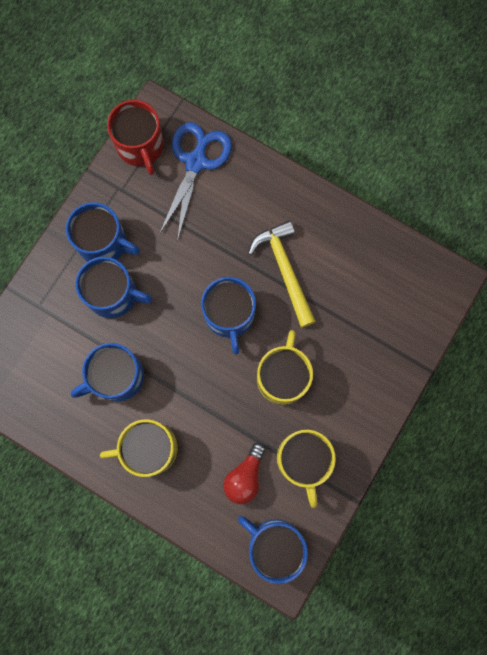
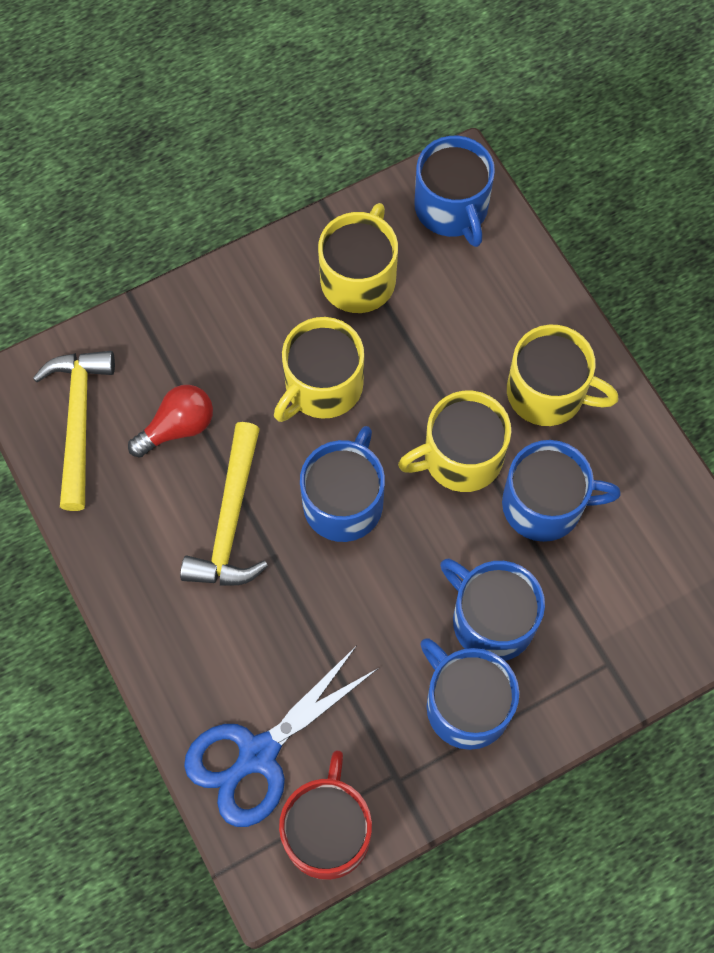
camera: 150 degrees left, 10 degrees down
red light bulb [223,442,266,504] -> red light bulb moved to [128,385,213,458]
none -> yellow hammer [33,351,115,511]
none -> yellow mug [398,390,511,492]

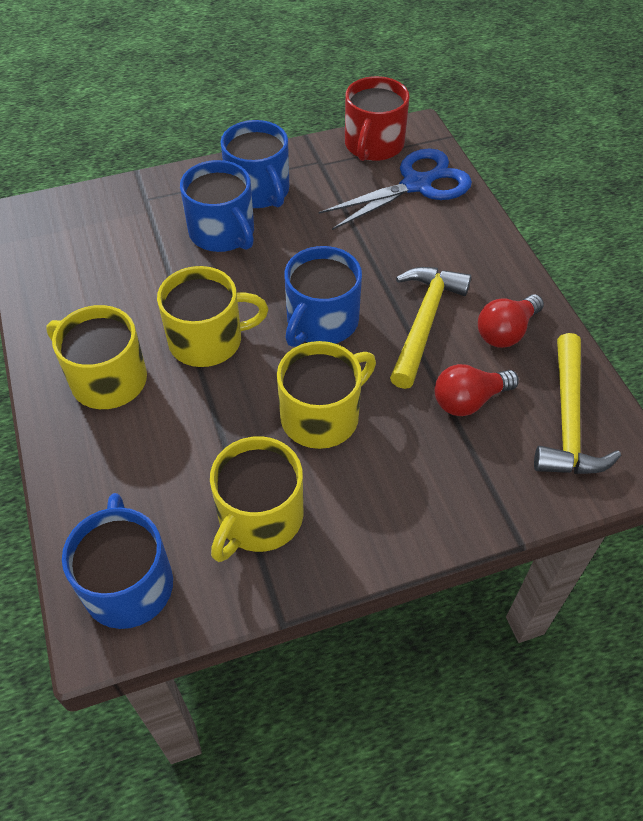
camera: 170 degrees left, 15 degrees down
blue mug [502,440,621,542] -> none
none -> red light bulb [478,295,544,348]

